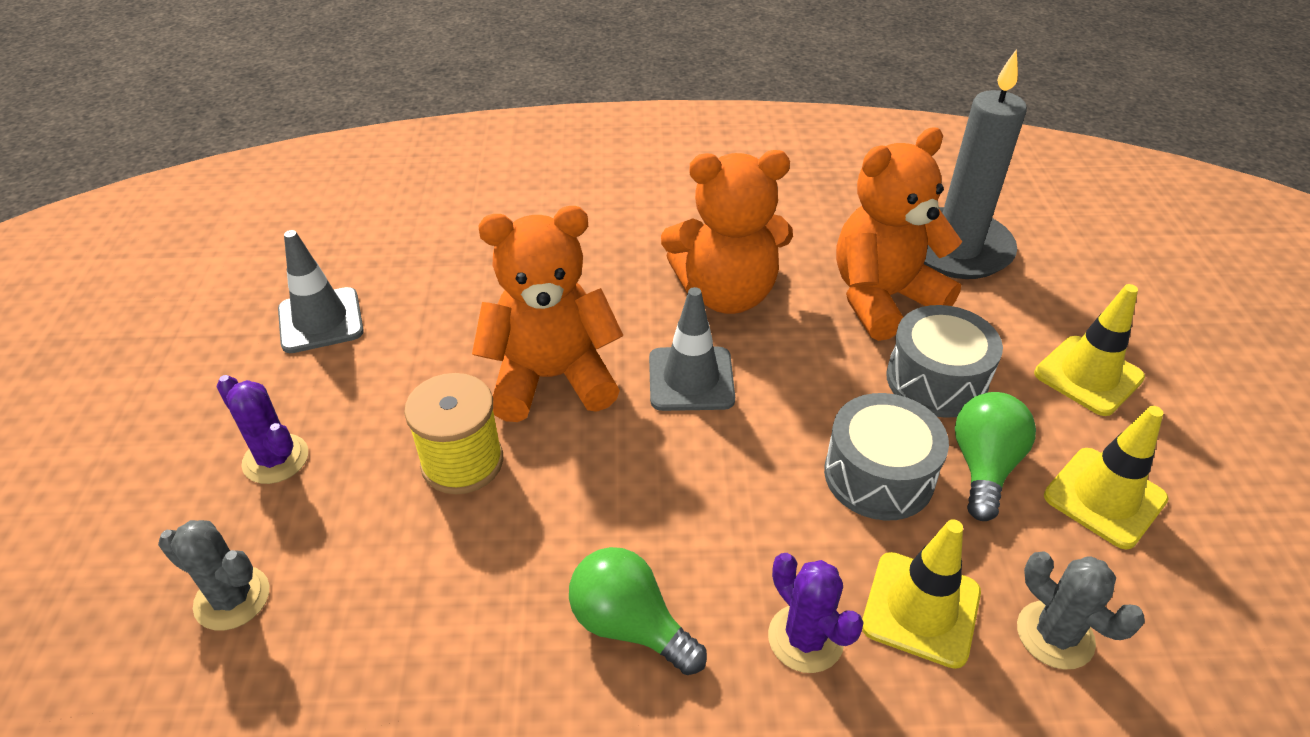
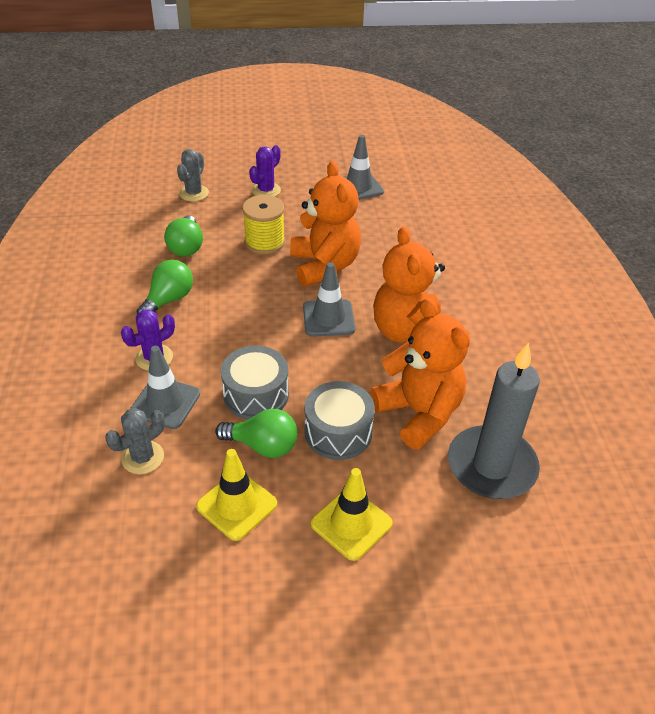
camera: 85 degrees right, 0 degrees up
yellow traffic cone [862,519,981,669] -> grey traffic cone [130,346,200,429]
none -> green light bulb [164,215,203,256]

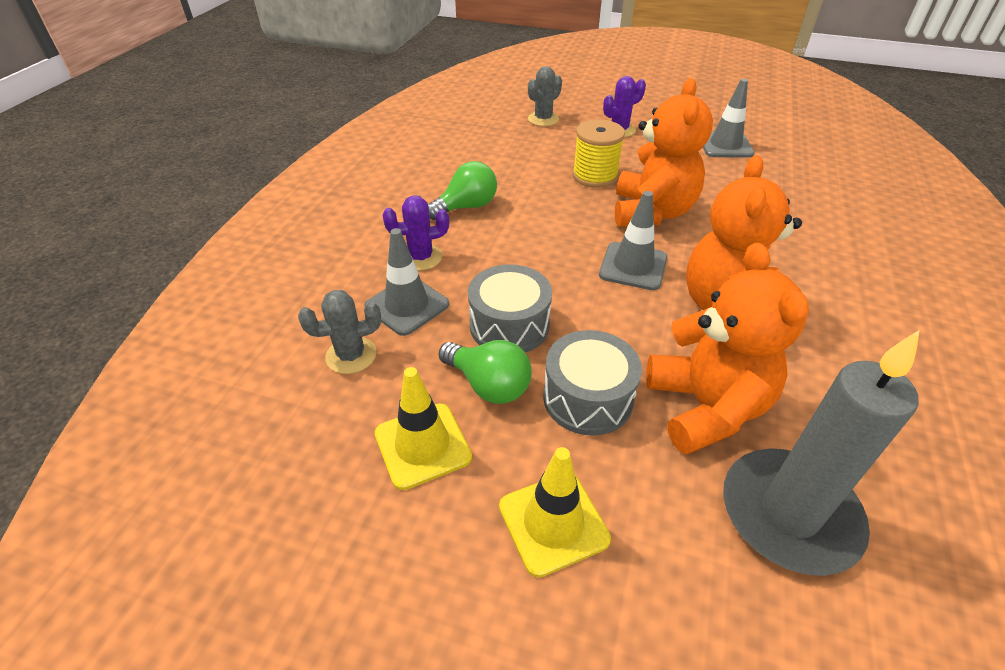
camera: 25 degrees right, 0 degrees up
green light bulb [164,215,203,256] -> none

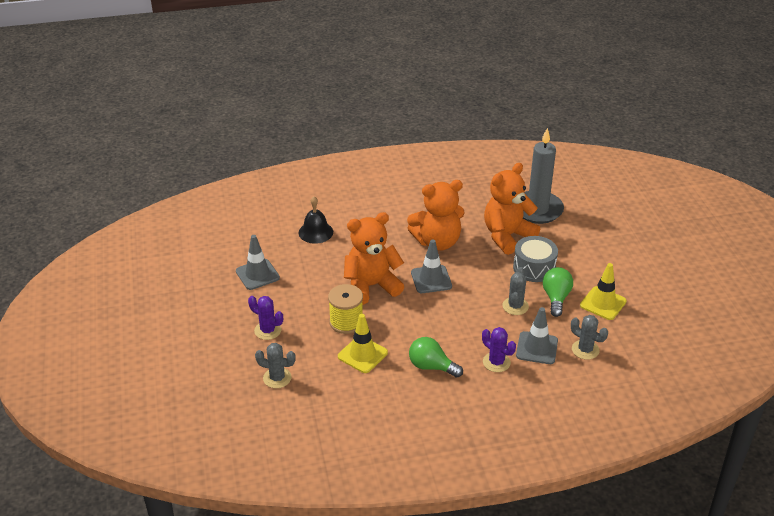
camera: 120 degrees left, 5 degrees down
grey drum [468,264,552,353] -> grey cactus [502,267,529,315]
yellow traffic cone [499,447,611,577] -> yellow traffic cone moved to [338,314,388,373]
none -> black bell [299,196,333,244]

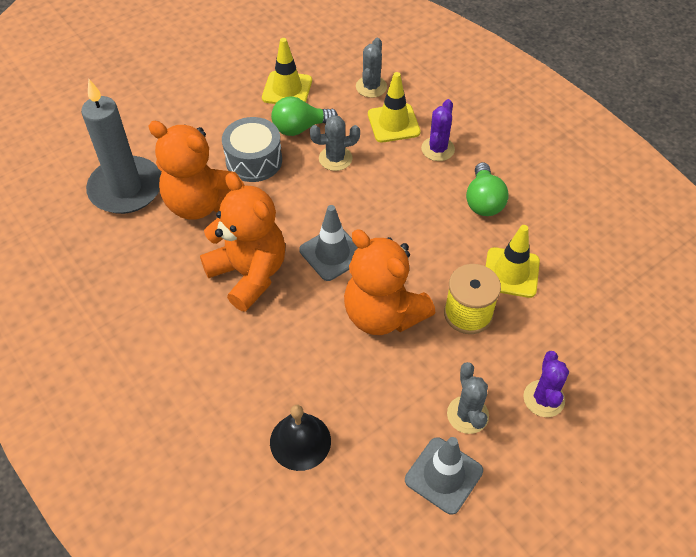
camera: 115 degrees left, 15 degrees up
grey cactus [255,343,296,388] -> grey cactus moved to [447,362,489,434]
grey traffic cone [516,307,558,364] -> yellow traffic cone [368,72,421,142]

